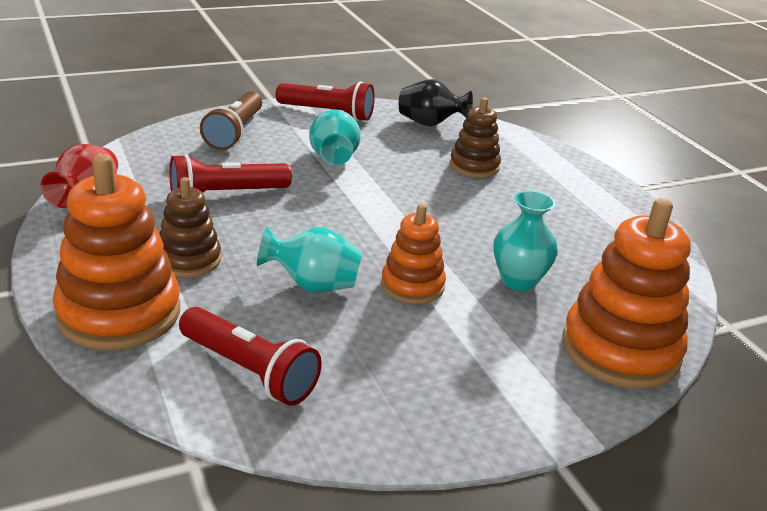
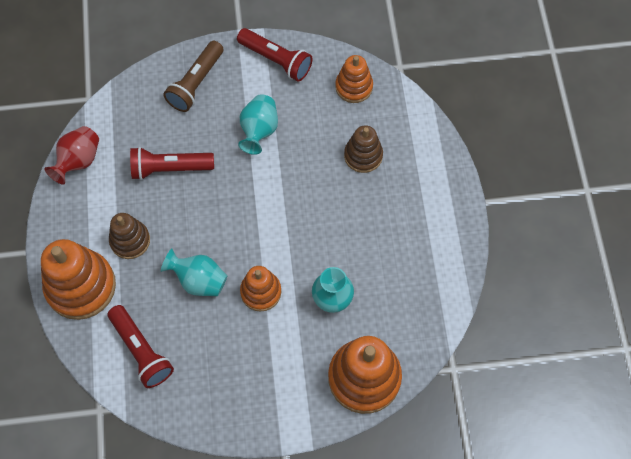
camera: 20 degrees right, 35 degrees up
black vase [399,79,473,127] -> orange stacking toy [335,55,373,103]

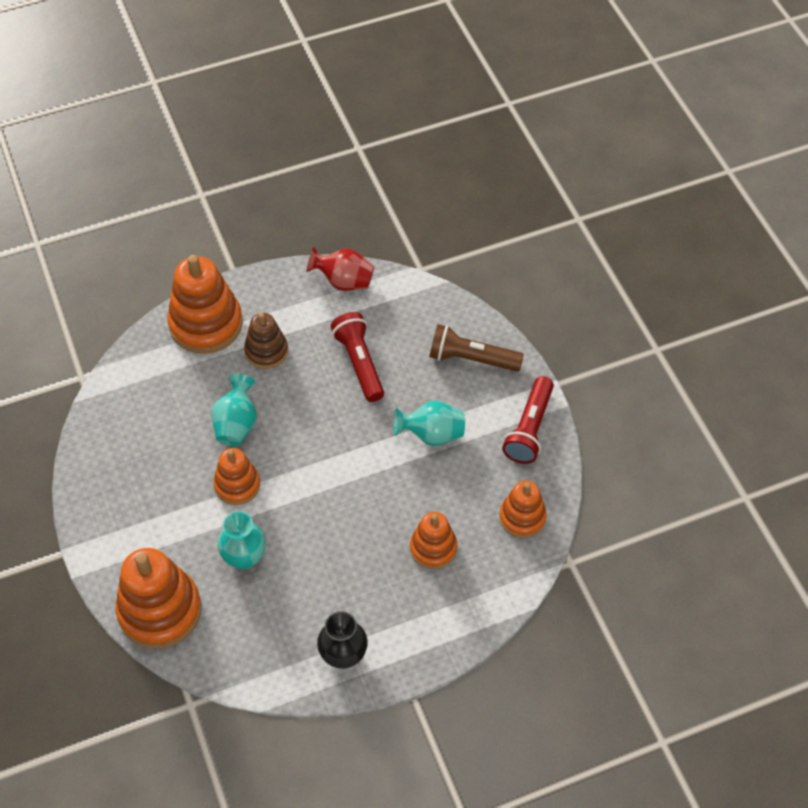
camera: 75 degrees right, 10 degrees down
red flashlight [108,305,174,388] -> none
brown stacking toy [344,125,383,173] -> orange stacking toy [410,512,457,569]
none -> black vase [317,611,368,669]

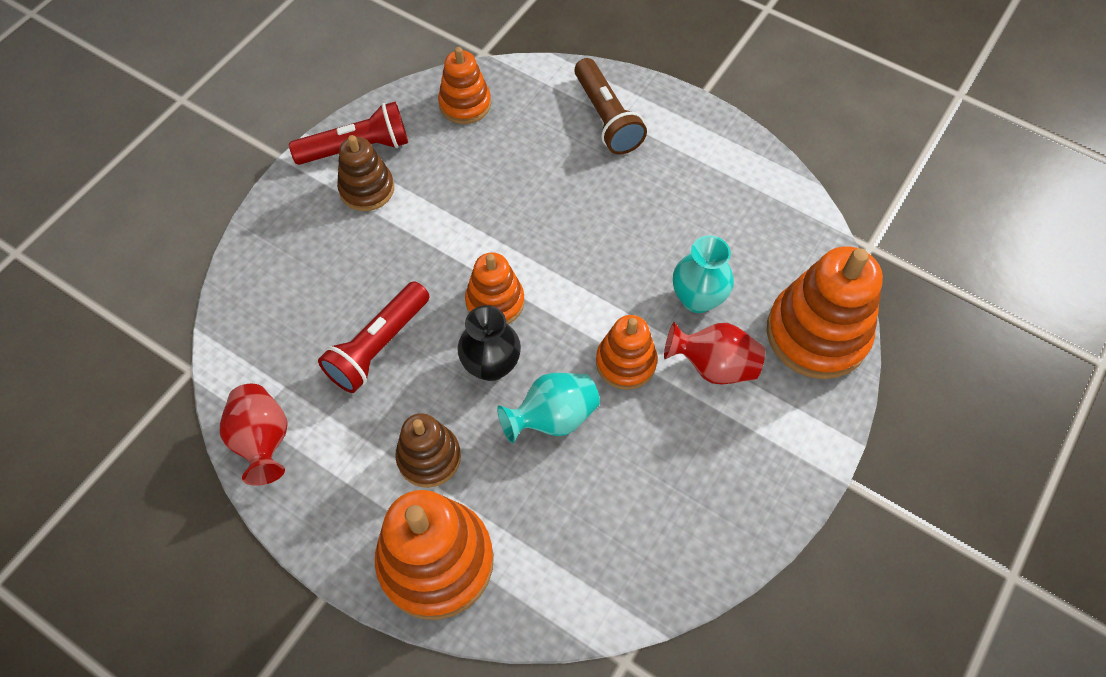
camera: 125 degrees left, 5 degrees up
black vase [317,611,368,669] -> black vase moved to [457,305,521,381]
turquoise vase [394,400,465,446] -> none
orange stacking toy [410,512,457,569] -> orange stacking toy moved to [465,252,524,324]
brown flashlight [429,324,524,371] -> brown flashlight moved to [574,58,647,155]
none -> brown stacking toy [337,135,394,211]
none -> red vase [664,322,765,384]

